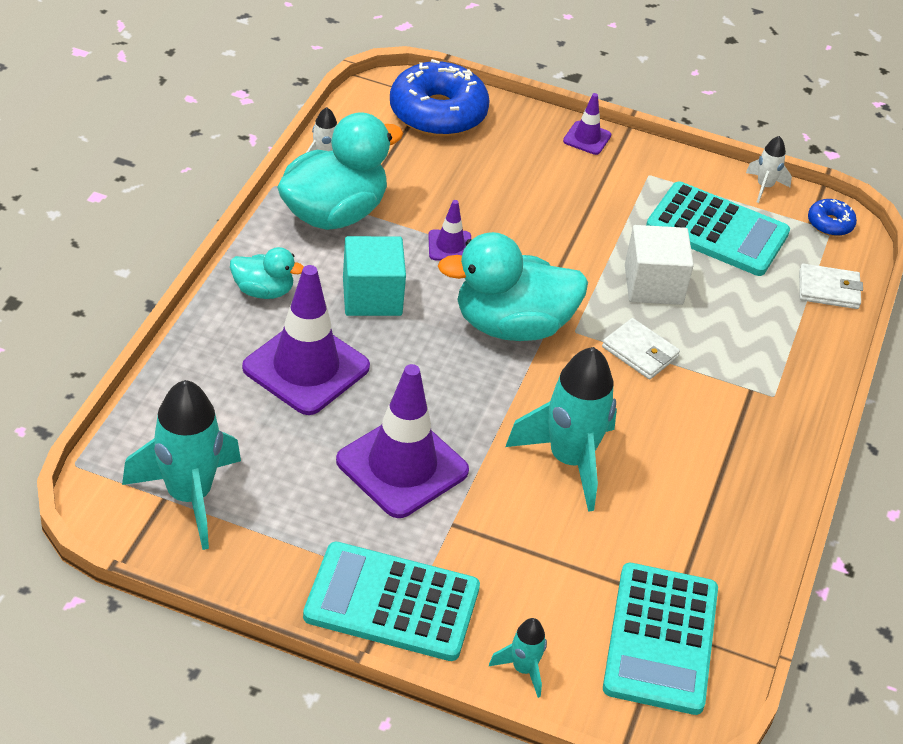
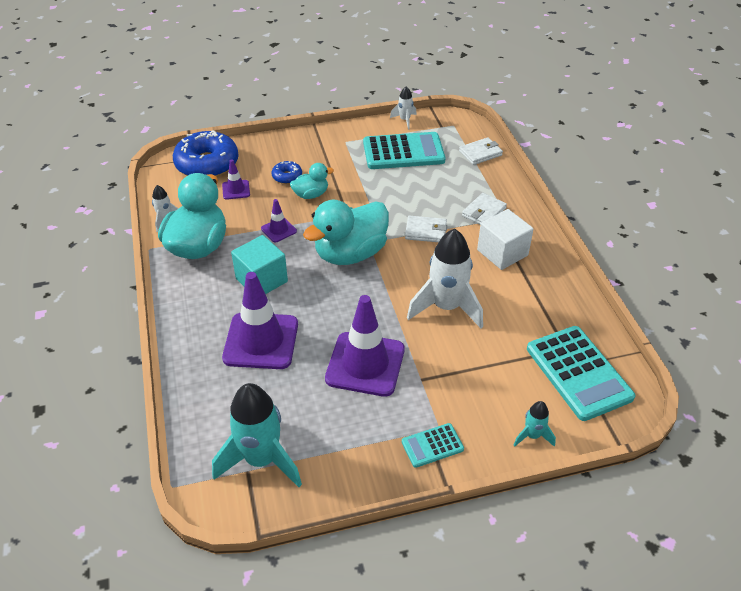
camera: 30 degrees left, 0 degrees up
turquoise duck [230,247,304,299] -> turquoise duck moved to [290,163,334,199]
turquoise calculator [303,542,480,661] -> turquoise calculator [402,423,464,468], size x0.50
turquoise rocket [506,347,617,512] -> white rocket [407,229,483,328]
purple traffic cone [563,93,611,155] -> purple traffic cone moved to [222,159,250,200]
white cube [625,225,694,305] -> white cube moved to [477,209,533,270]
blue donut [808,199,857,236] -> blue donut moved to [272,161,302,184]
none -> white wallet [462,193,507,224]

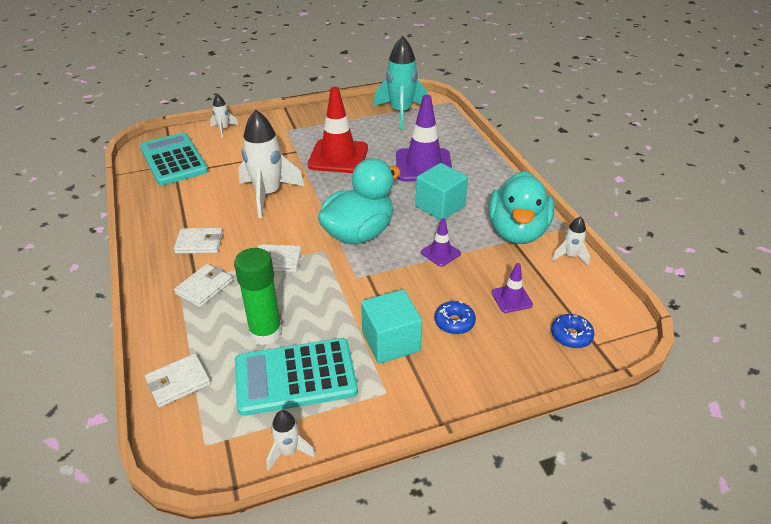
camera: 175 degrees right, 5 degrees down
blue donut [173,130,238,177] -> blue donut [551,314,594,348], size x0.47
turquoise duck [290,163,334,199] -> none
purple traffic cone [325,295,405,397] -> red traffic cone [308,87,368,173]
turquoise calculator [402,423,464,468] -> none
white cube [477,209,533,270] -> white wallet [174,228,223,254]
turquoise rocket [514,401,556,447] -> white rocket [210,94,238,138]
none -> green glue stick [234,248,282,345]
none -> turquoise cube [361,289,422,364]

